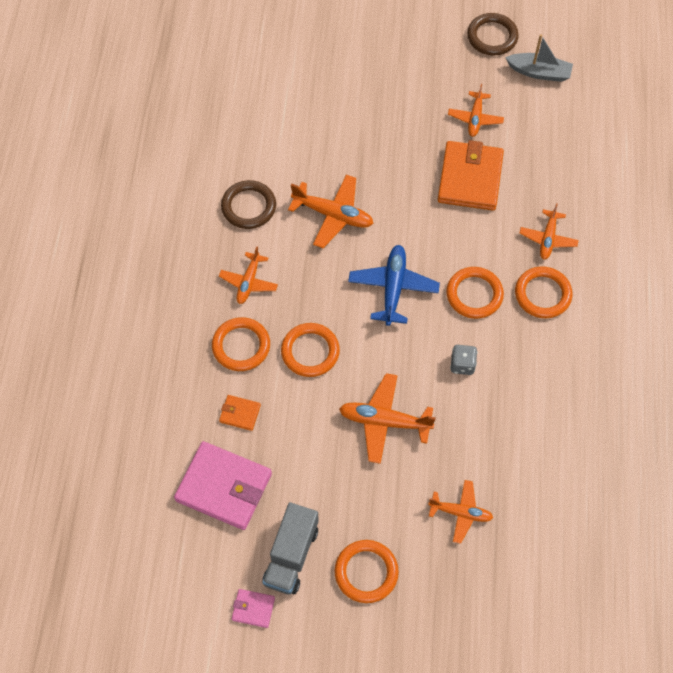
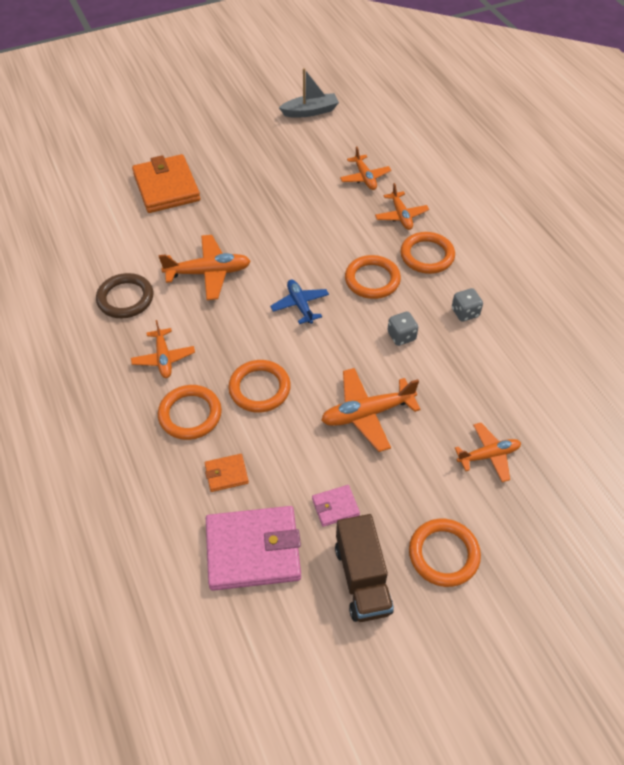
camera: 30 degrees left, 10 degrees down
pink wallet [232,589,275,628] -> pink wallet moved to [312,485,360,527]
grey truck [262,502,319,595] -> brown truck [335,514,394,622]
blue plane [348,245,440,326] -> blue plane [270,279,329,324], size x0.66
orange wallet [438,140,504,211] -> orange wallet moved to [132,154,201,213]
orange plane [448,84,504,137] -> orange plane moved to [340,147,391,190]
brown ring [467,13,519,55] -> none
none -> grey dice [452,288,483,322]

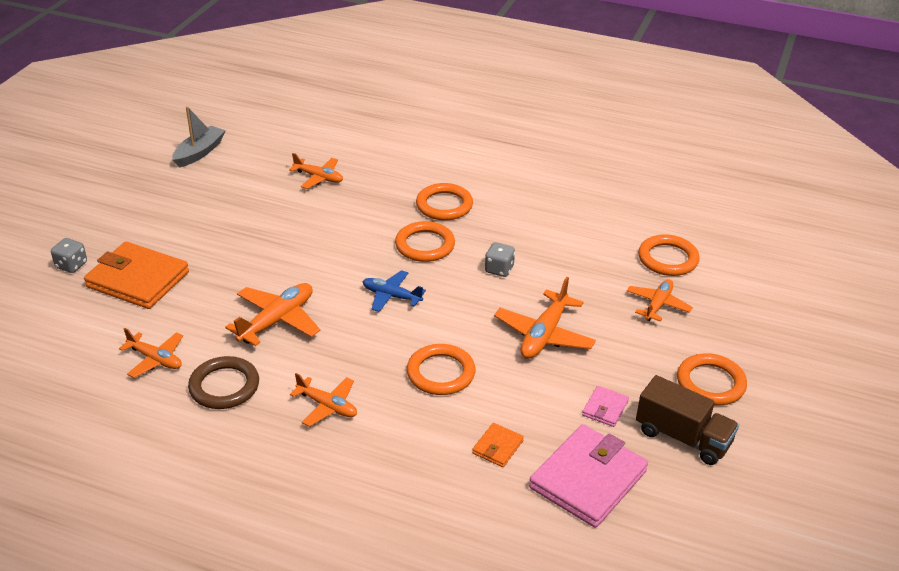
camera: 45 degrees left, 15 degrees down
orange ring [158,385,222,440] -> orange ring moved to [638,234,700,276]
orange plane [375,183,429,230] -> orange plane moved to [119,328,183,378]
grey dice [452,288,483,322] -> grey dice moved to [51,238,87,273]

